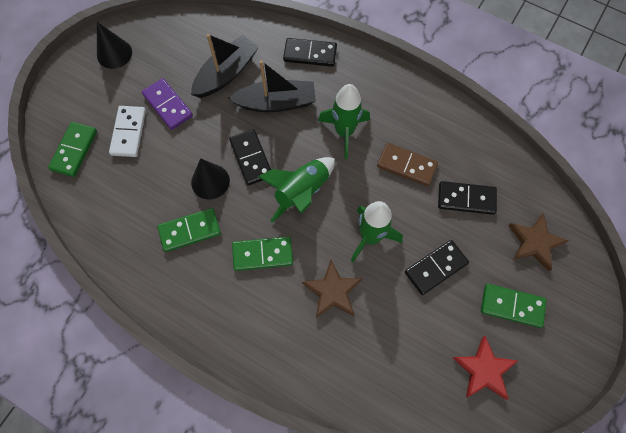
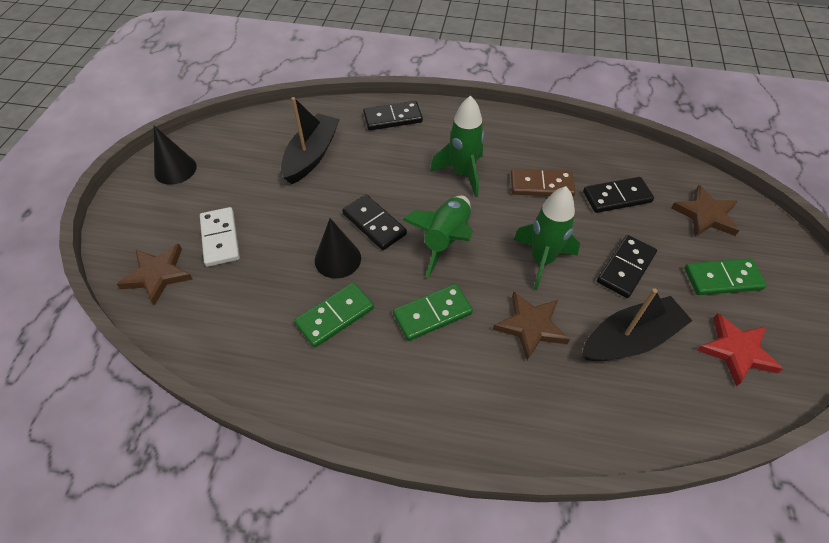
camera: 20 degrees left, 15 degrees down
green domino [48,122,97,177] -> brown star [117,244,193,306]
purple domino [142,78,193,130] -> none
black boat [228,60,316,112] -> black boat moved to [582,288,692,361]

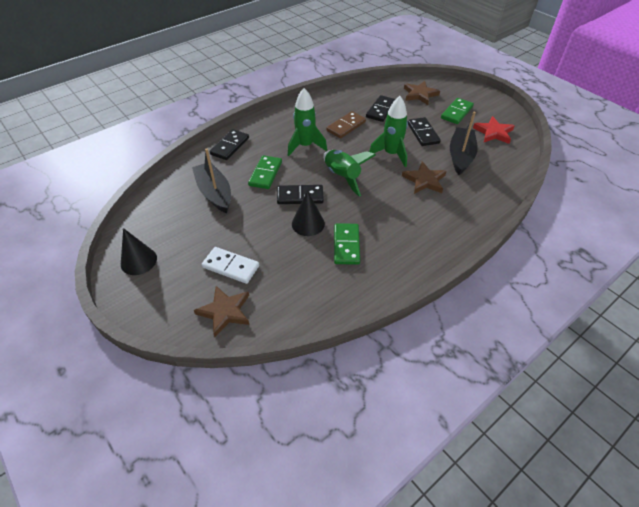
camera: 50 degrees left, 5 degrees down
green domino [393,284,473,341] -> green domino moved to [248,155,282,189]

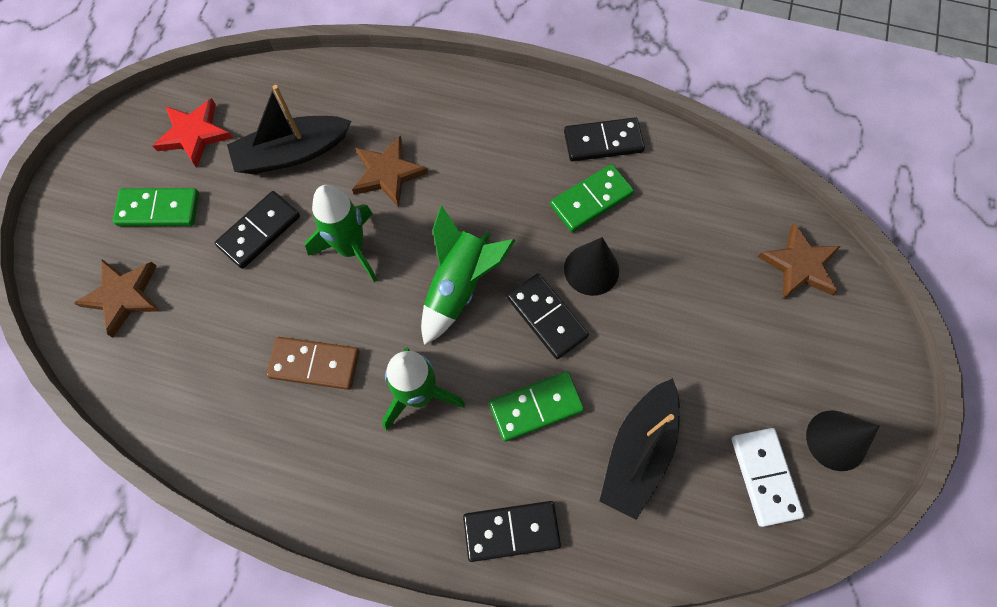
camera: 125 degrees left, 20 degrees up
white domino [202,247,259,284] -> white domino moved to [732,428,804,527]
black domino [366,95,395,122] -> black domino moved to [564,118,645,161]

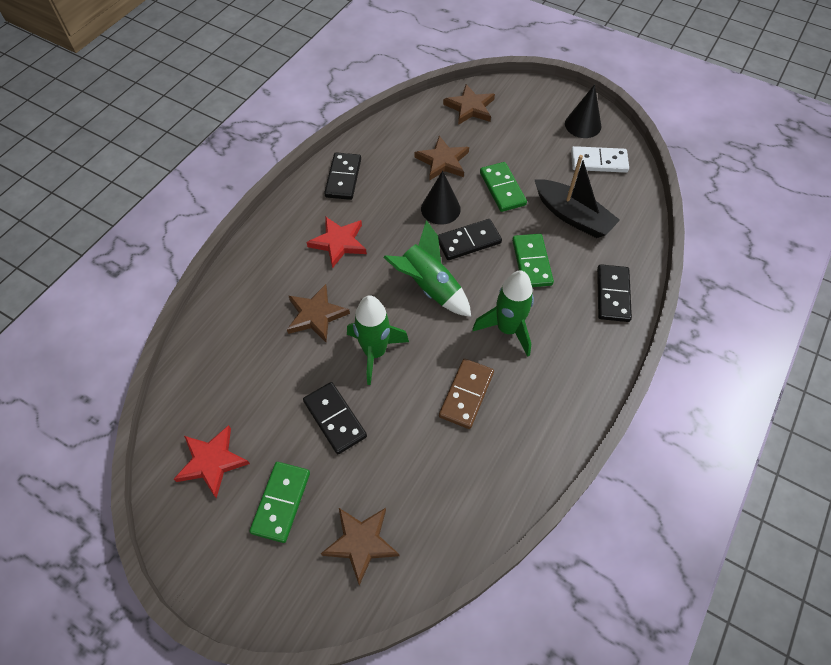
camera: 75 degrees left, 10 degrees down
black boat [227,85,351,174] -> none
green domino [550,164,634,232] -> green domino moved to [480,162,527,212]
none -> red star [306,216,367,268]
none -> brown star [415,136,469,181]

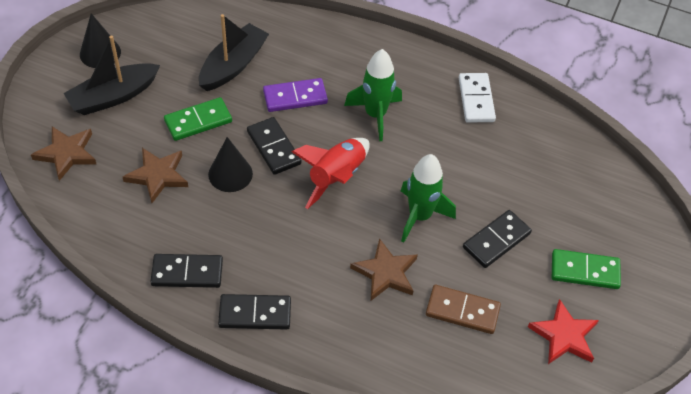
camera: 100 degrees left, 5 degrees down
red star [306,216,367,268] -> none
brown star [321,508,399,585] -> none
green rocket [383,220,471,317] -> red rocket [292,138,370,209]
brown domino [439,359,494,429] -> brown domino moved to [426,285,501,334]
green domino [512,234,554,287] -> purple domino [263,78,328,112]
white domino [571,146,629,173] -> white domino moved to [459,73,496,123]
black domino [597,264,632,322] -> black domino moved to [218,294,291,330]
none -> black boat [64,36,160,115]

